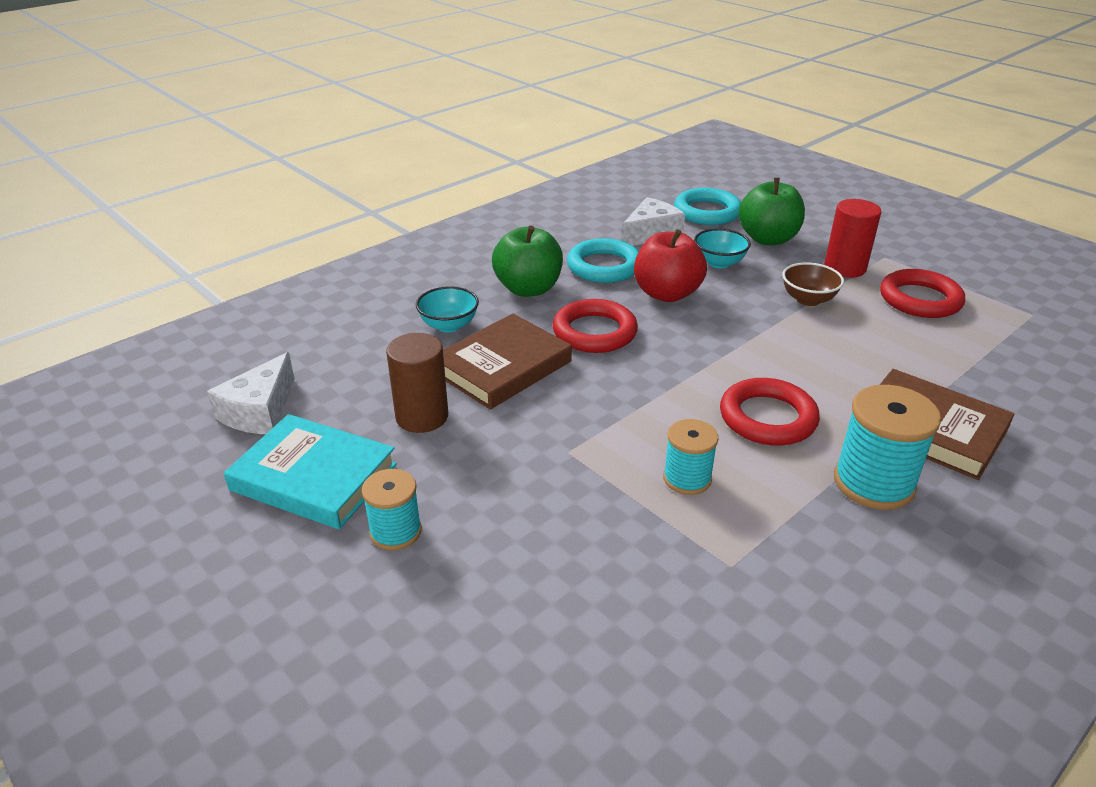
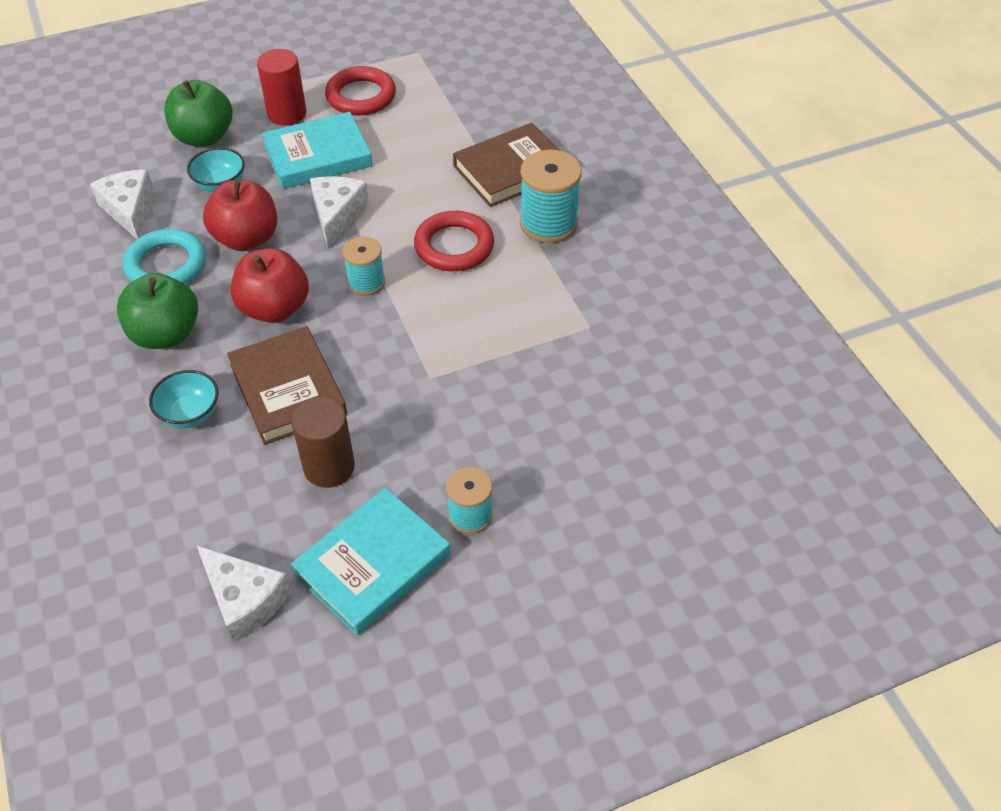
camera: 70 degrees left, 15 degrees up
red ring [552,299,638,353] -> red apple [231,248,309,323]
turquoise spool [663,419,718,495] -> turquoise spool moved to [343,237,385,296]
turquoise ring [674,188,741,225] -> none
brown bowl [782,262,844,306] -> turquoise book [262,112,373,189]
none -> white cheese [310,176,369,249]

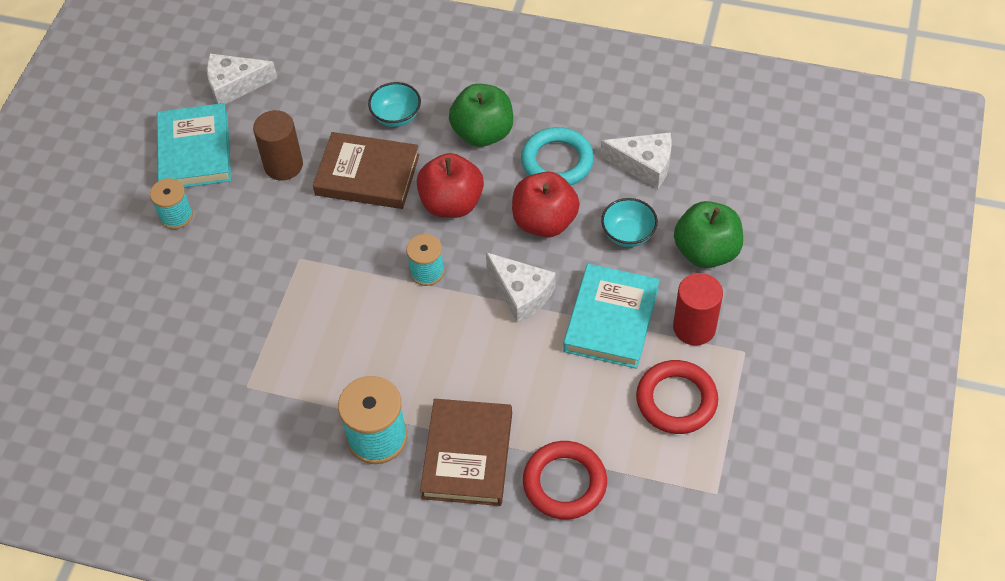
camera: 130 degrees right, 5 degrees up
red ring [414,211,494,271] -> red ring moved to [523,441,607,520]

